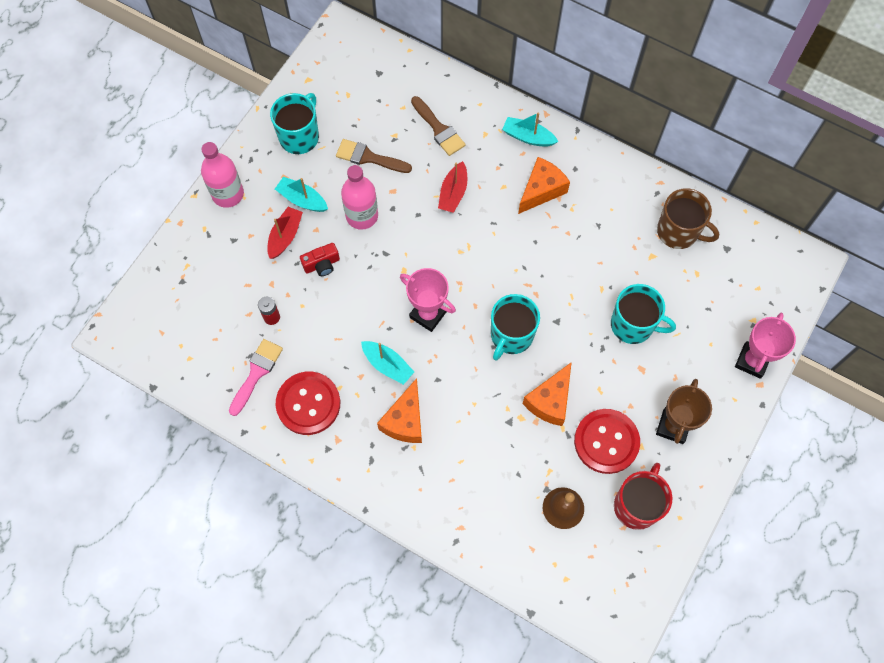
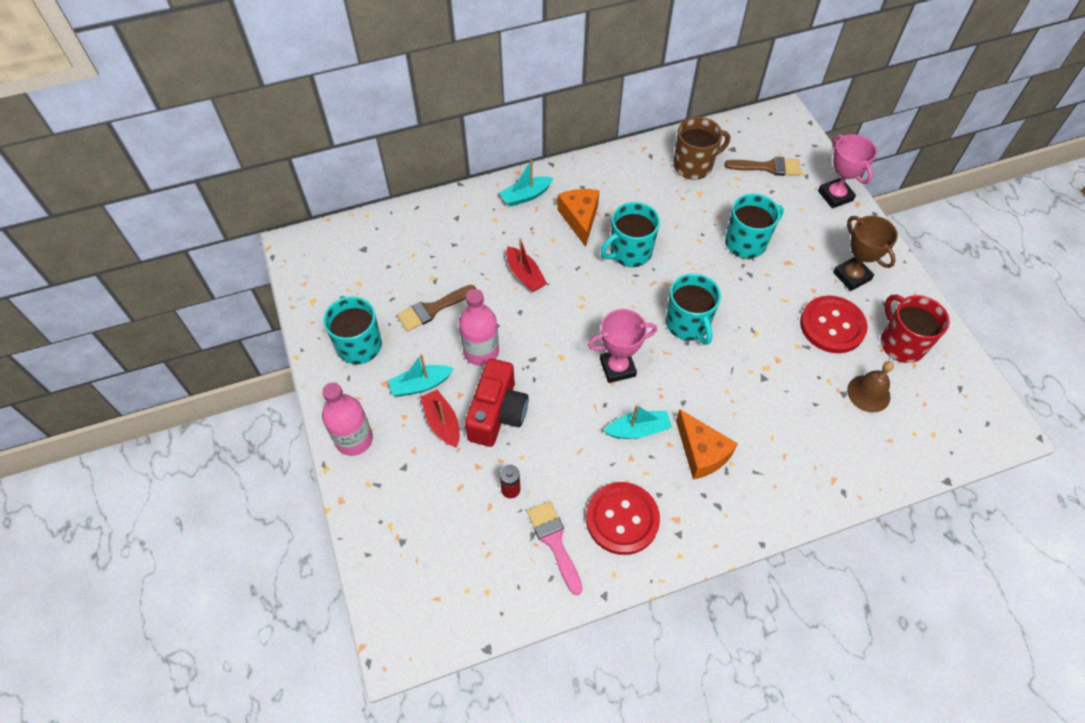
camera: 50 degrees left, 10 degrees down
red camera [300,243,340,276] -> red camera [465,358,529,447], size x1.85
brown brush [411,96,466,156] -> brown brush moved to [724,157,801,176]
orange cheese [523,362,572,426] -> none
none -> turquoise mug [601,202,660,267]

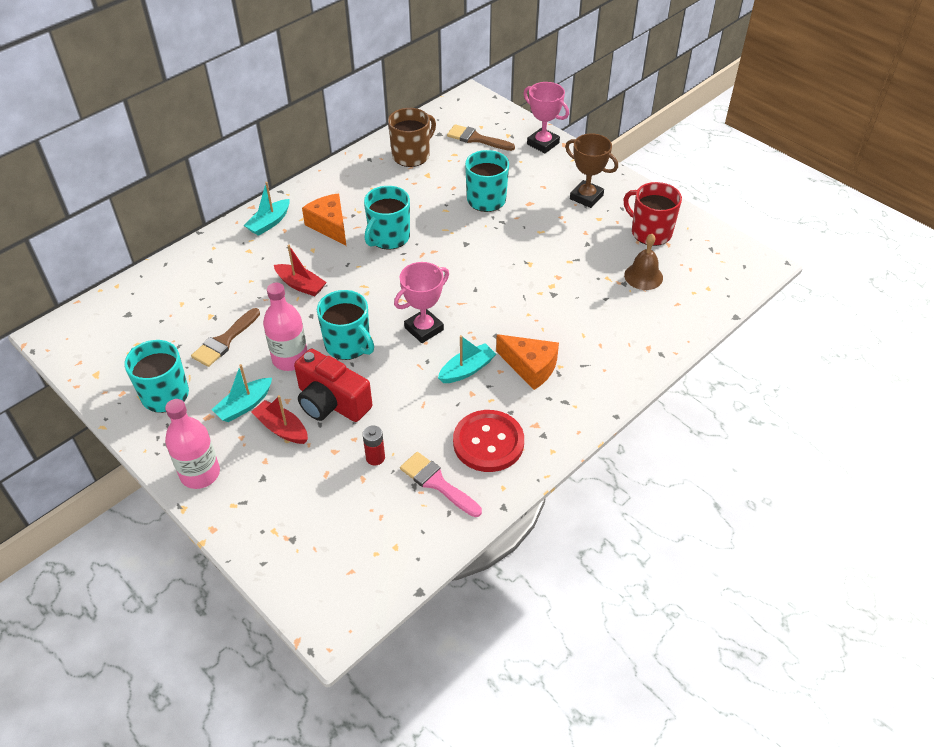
camera: 25 degrees left, 10 degrees down
red camera [465,358,529,447] -> red camera turned 135 degrees clockwise [294,349,372,422]
turquoise mug [666,273,721,345] -> turquoise mug moved to [317,290,374,360]
brown brush [724,157,801,176] -> brown brush turned 135 degrees counterclockwise [447,124,515,151]
red button [800,295,868,353] -> none

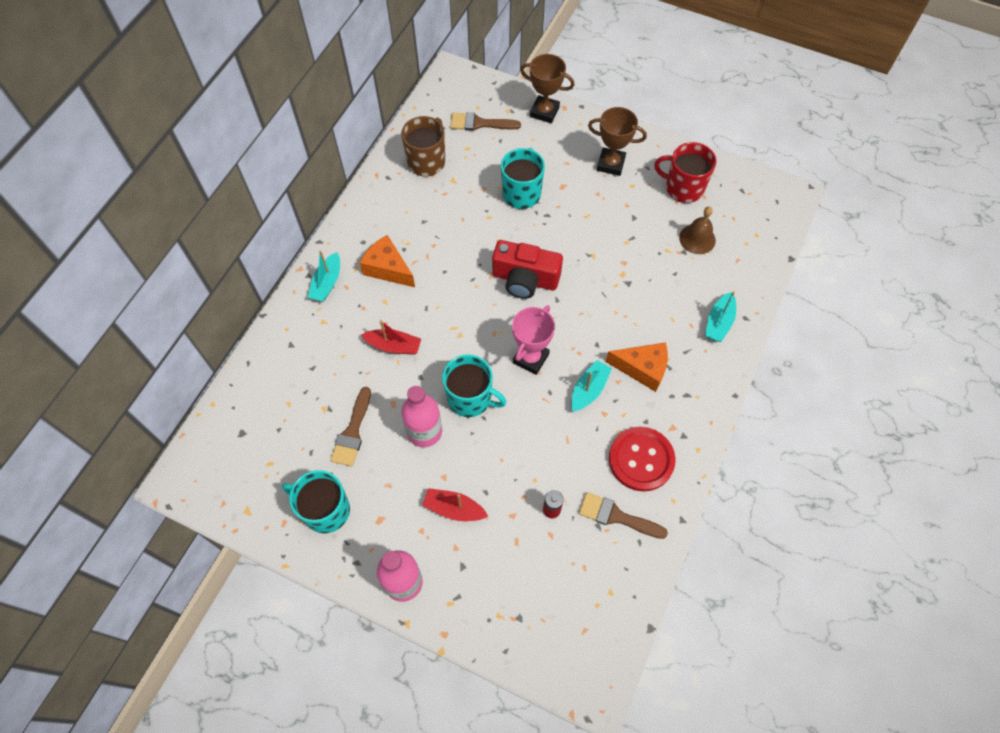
camera: 20 degrees left, 15 degrees up
turquoise boat [211,364,272,422] -> turquoise boat moved to [705,291,736,342]
red camera [294,349,372,422] -> red camera moved to [492,240,563,299]
turquoise mug [364,186,410,250] -> none
pink brush [400,452,482,517] -> brown brush [579,492,668,539]
pink trophy [523,82,569,153] -> brown trophy [520,54,574,123]

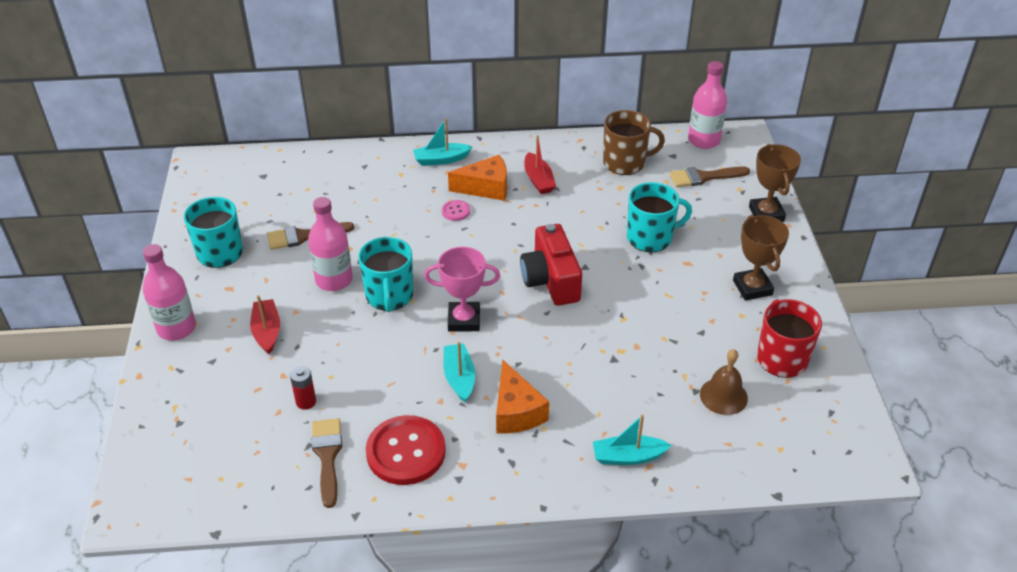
camera: 60 degrees right, 20 degrees down
orange cheese [360,235,415,287] -> orange cheese turned 75 degrees clockwise [448,155,507,201]
red boat [361,320,421,355] -> red boat moved to [524,135,556,194]
brown brush [450,112,521,131] -> brown brush turned 75 degrees counterclockwise [669,167,750,187]
turquoise boat [571,360,612,412] -> turquoise boat turned 105 degrees counterclockwise [443,342,475,402]
none -> pink button [442,200,470,221]
none -> pink bottle [688,61,727,149]

